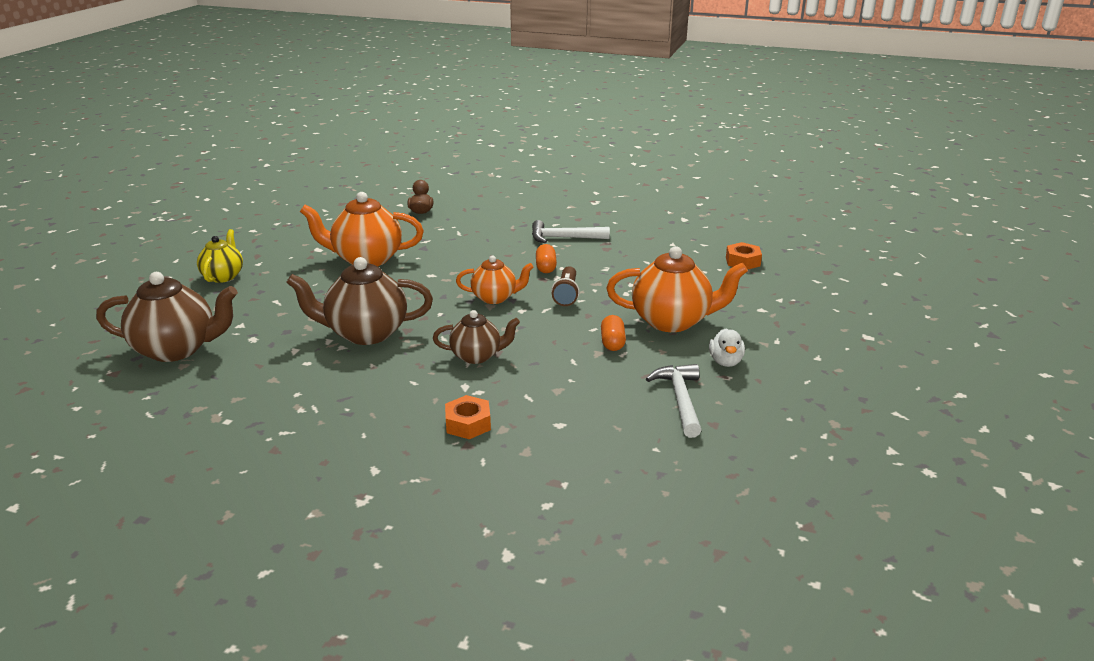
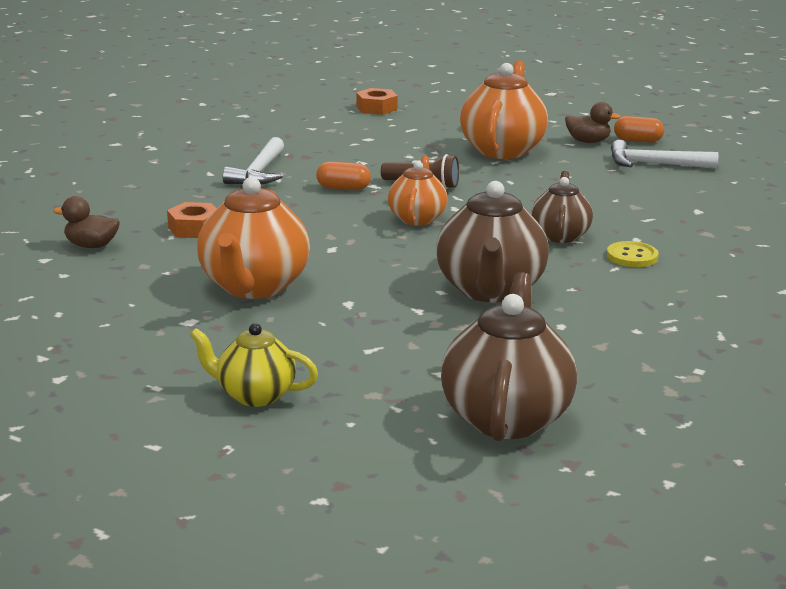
camera: 80 degrees left, 5 degrees down
orange nut [445,395,491,439] -> orange nut moved to [167,202,217,238]
orange capsule [601,315,626,351] -> orange capsule moved to [614,116,664,142]
white duck [709,329,745,367] -> brown duck [565,102,621,143]
none -> yellow button [607,241,659,267]

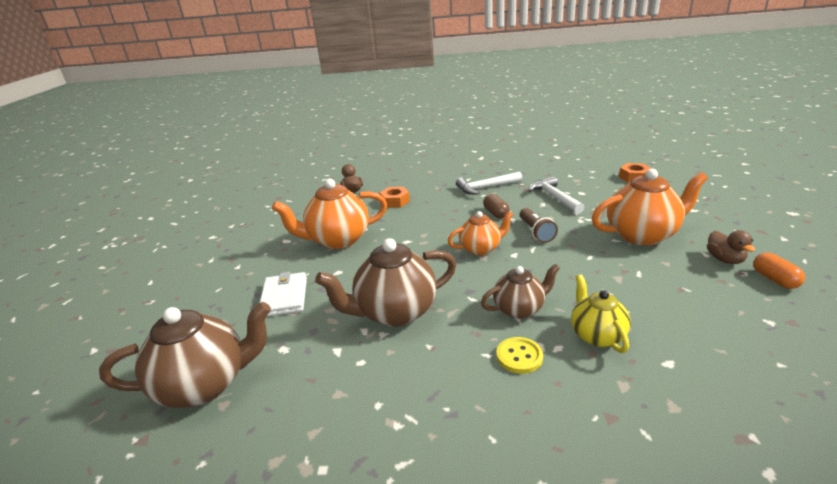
camera: 65 degrees right, 5 degrees up
yellow teapot [190,323,318,407] -> yellow teapot moved to [571,274,631,353]
orange capsule [316,161,371,190] -> brown capsule [483,194,509,219]
white hammer [611,140,718,169] -> white hammer moved to [528,176,585,214]
none -> white wallet [259,272,307,317]

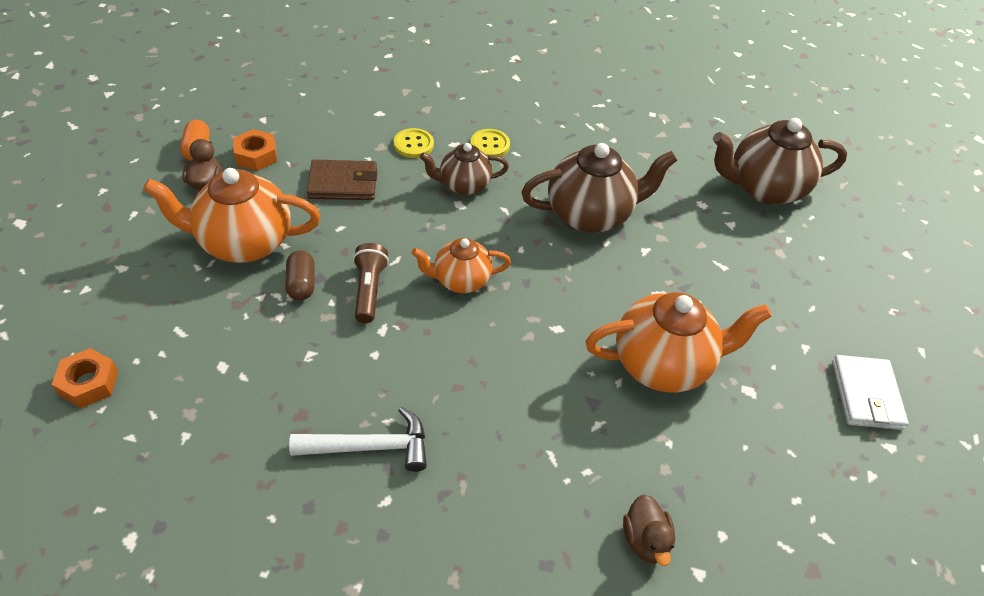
camera: 175 degrees left, 20 degrees up
white wallet [259,272,307,317] -> white wallet moved to [832,355,909,430]
orange nut [380,187,410,208] -> orange nut moved to [233,129,277,171]
brown capsule [483,194,509,219] -> brown capsule moved to [285,250,315,301]
white hammer [528,176,585,214] -> none
yellow teapot [571,274,631,353] -> yellow button [394,128,434,158]
none -> brown wallet [306,160,377,200]

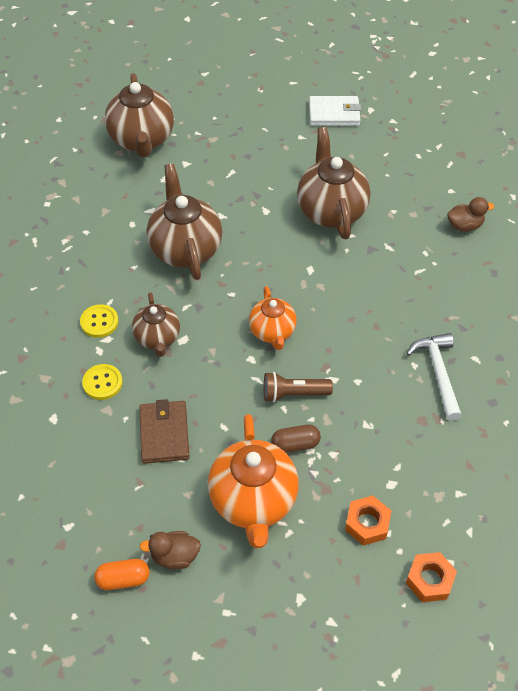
camera: 90 degrees left, 5 degrees up
orange nut [233,129,277,171] -> orange nut moved to [345,496,392,546]
orange teapot [586,292,772,393] -> brown teapot [297,127,370,239]

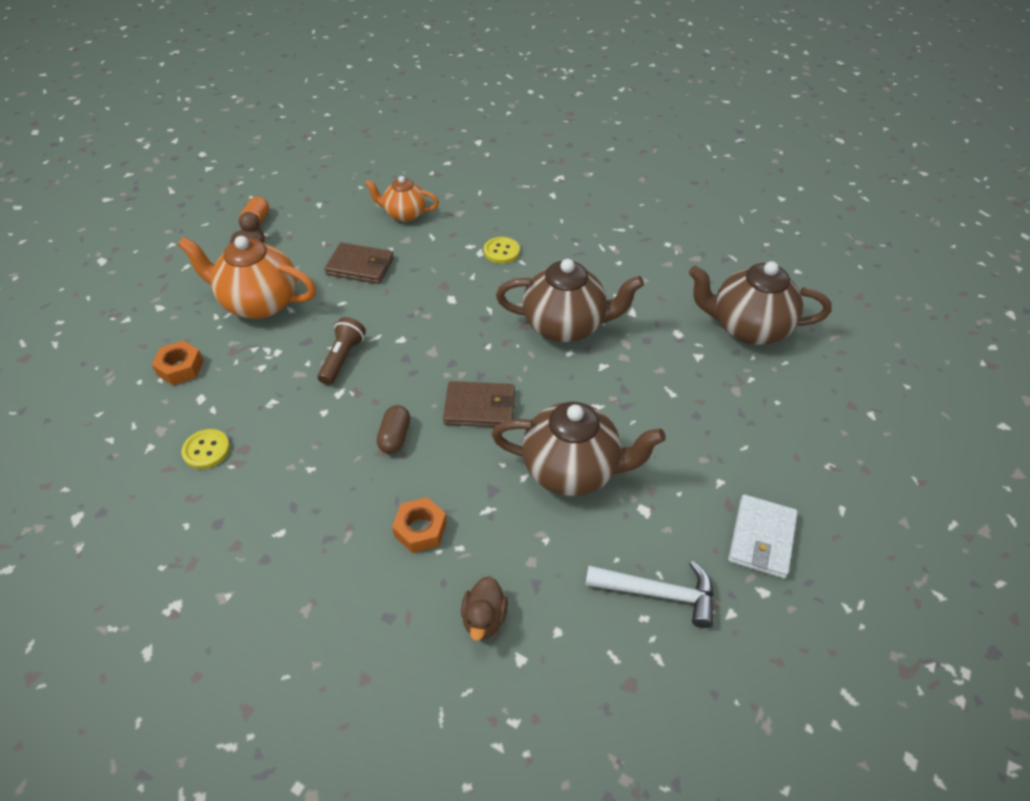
camera: 110 degrees right, 5 degrees down
yellow button [82,364,123,400] -> yellow button moved to [181,429,230,469]
brown teapot [132,292,180,357] -> none
orange teapot [249,286,297,350] -> orange teapot moved to [365,176,439,222]
brown capsule [271,424,321,453] -> brown capsule moved to [377,405,410,454]
white hammer [406,333,462,421] -> white hammer moved to [585,561,714,628]
orange nut [406,552,457,602] -> orange nut moved to [392,497,447,553]
none -> brown wallet [443,381,516,427]

